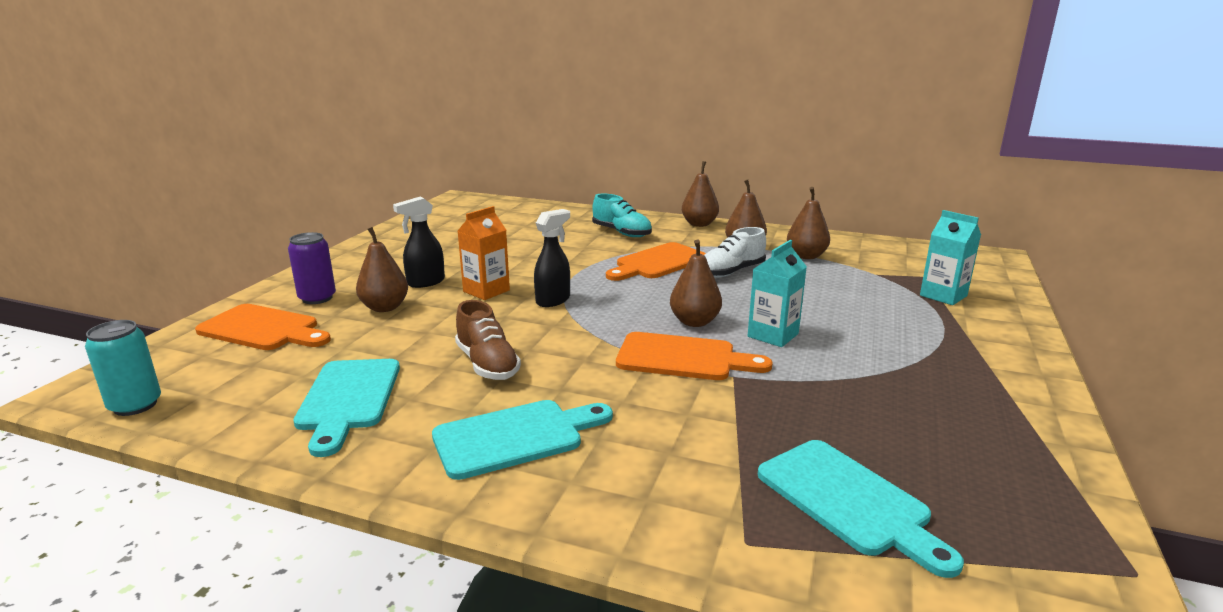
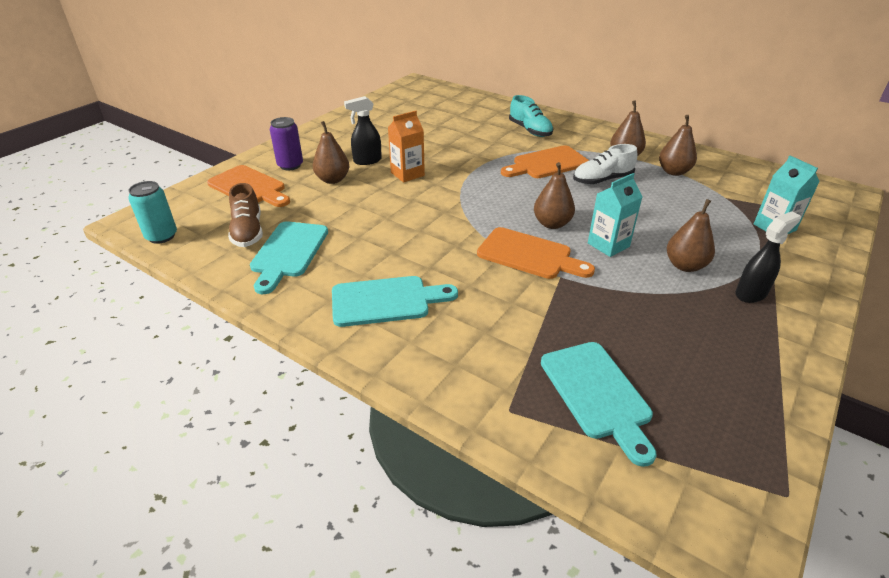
camera: 15 degrees right, 15 degrees up
brown shoe [455,300,521,380] -> brown shoe moved to [228,183,263,247]
black spray bottle [534,209,570,307] -> black spray bottle moved to [735,211,801,303]
brown pear [682,161,719,227] -> brown pear moved to [667,199,715,272]

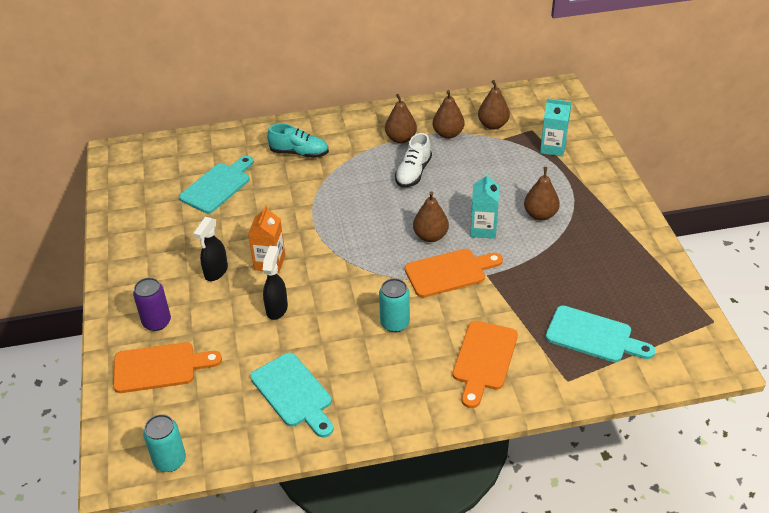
camera: 45 degrees left, 5 degrees up
brown shoe [228,183,263,247] -> none
brown pear [313,121,349,184] -> brown pear moved to [478,80,510,130]
turquoise cutting board [332,276,458,327] -> turquoise cutting board moved to [179,156,254,213]
orange cutting board [501,145,589,178] -> orange cutting board moved to [452,321,518,408]
black spray bottle [735,211,801,303] -> black spray bottle moved to [263,246,288,320]
none -> turquoise can [379,278,410,332]

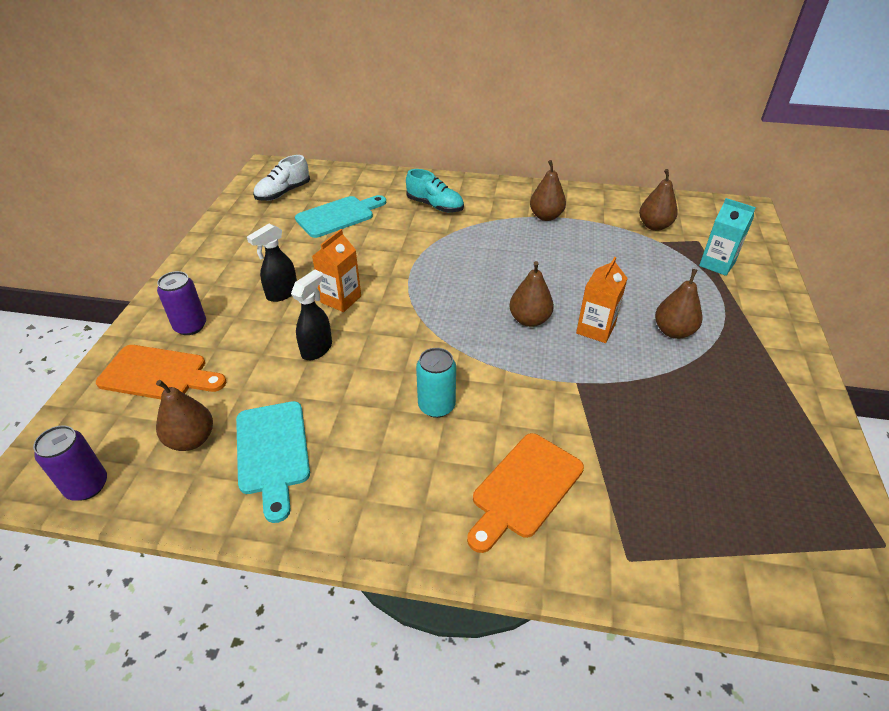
camera: 20 degrees right, 0 degrees up
turquoise can [143,414,186,472] -> purple can [33,425,107,501]
white shoe [395,133,432,187] -> white shoe moved to [253,155,310,201]
orange cutting board [405,249,503,298] -> none
brown pear [433,90,464,139] -> brown pear moved to [156,380,213,451]
turquoise carton [470,173,499,239] -> orange carton [576,257,628,343]
turquoise cutting board [545,306,655,362] -> none

